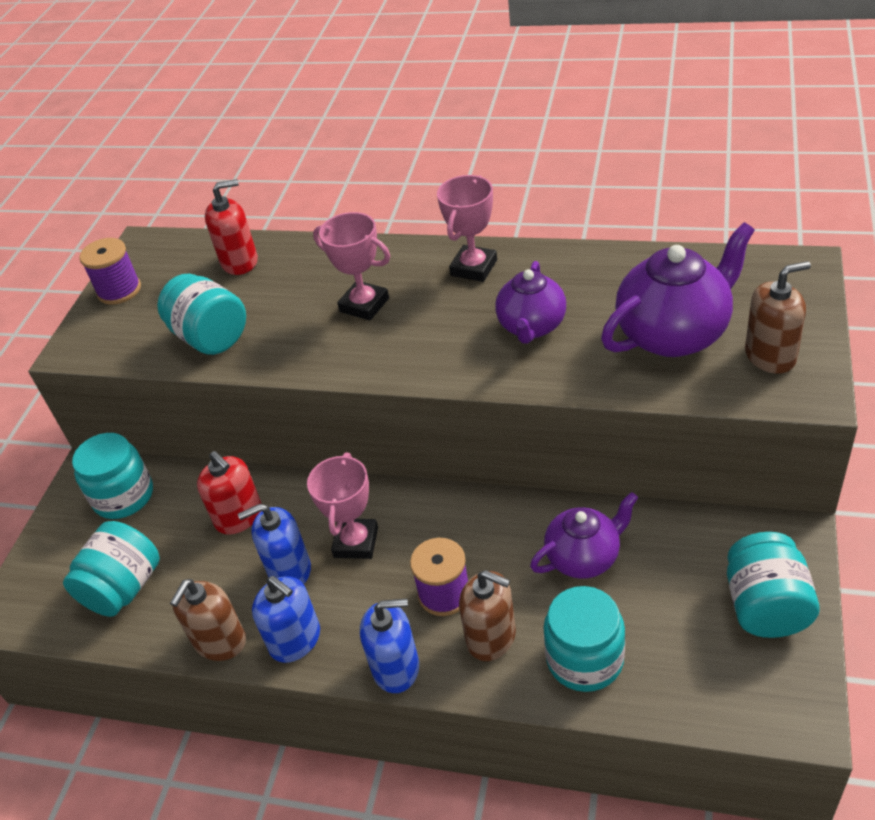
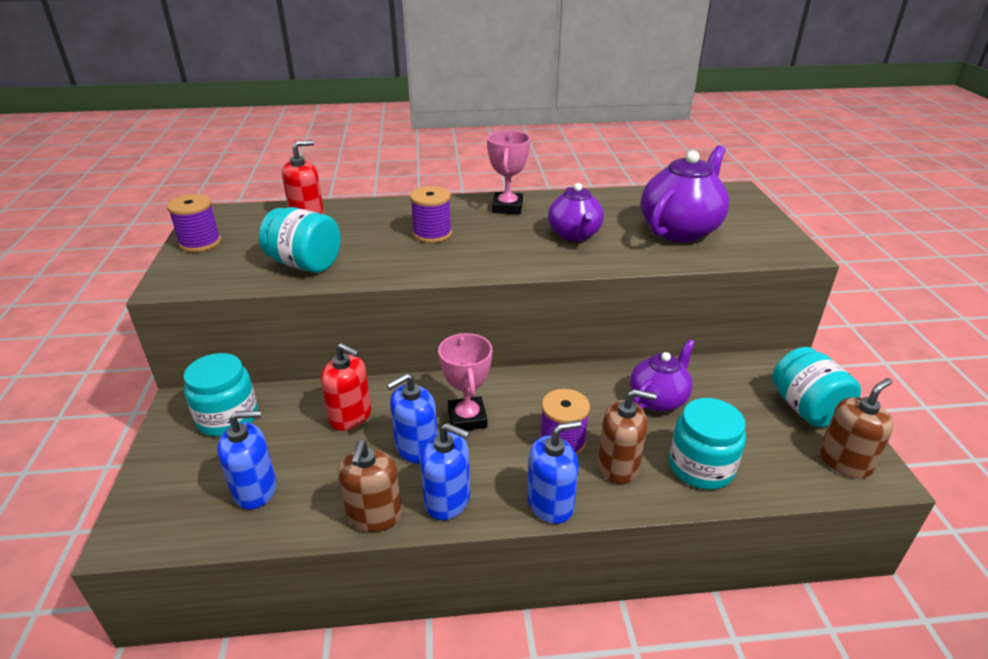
camera: 25 degrees left, 10 degrees down
turquoise jar [63,521,160,617] -> blue soap dispenser [217,410,277,510]
pink trophy [313,212,390,321] -> purple spool [410,186,452,243]
brown soap dispenser [745,261,811,374] -> brown soap dispenser moved to [820,378,894,479]

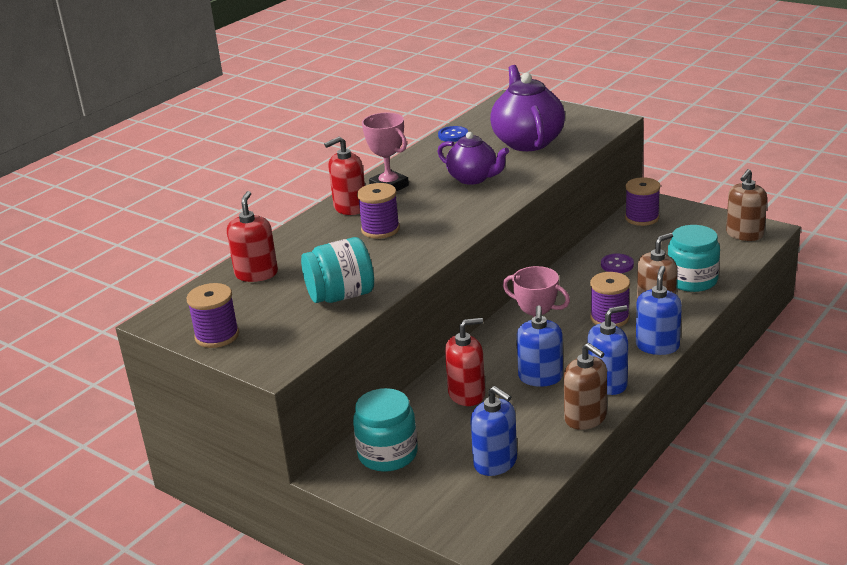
camera: 45 degrees left, 5 degrees down
blue soap dispenser [217,410,277,510] -> blue soap dispenser turned 105 degrees clockwise [470,386,517,476]
purple teapot [630,339,695,412] -> purple button [601,253,634,273]
turquoise jar [772,347,861,427] -> none
brown soap dispenser [820,378,894,479] -> brown soap dispenser turned 150 degrees counterclockwise [726,169,767,241]
none -> red soap dispenser [324,137,365,215]
none -> blue button [438,126,468,142]
none -> purple spool [625,178,660,226]

